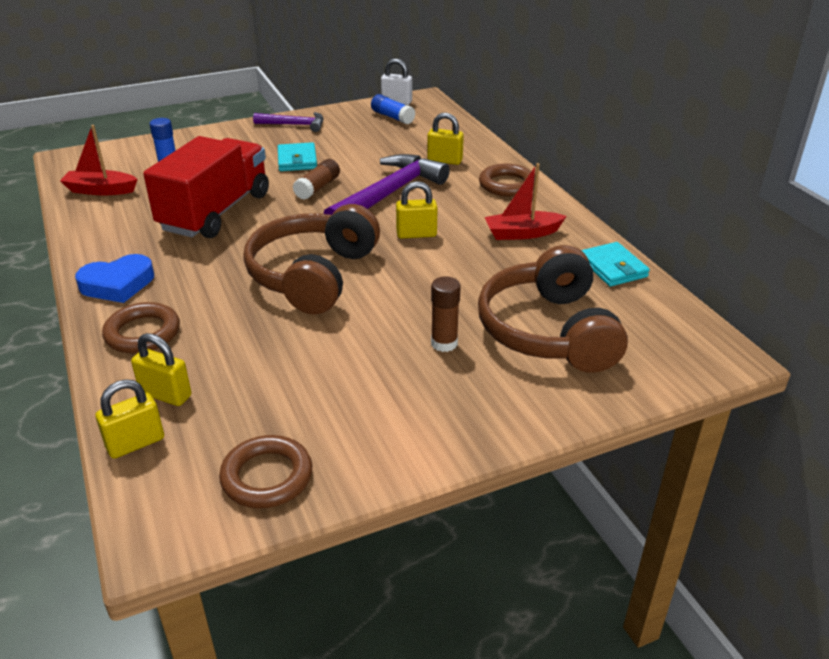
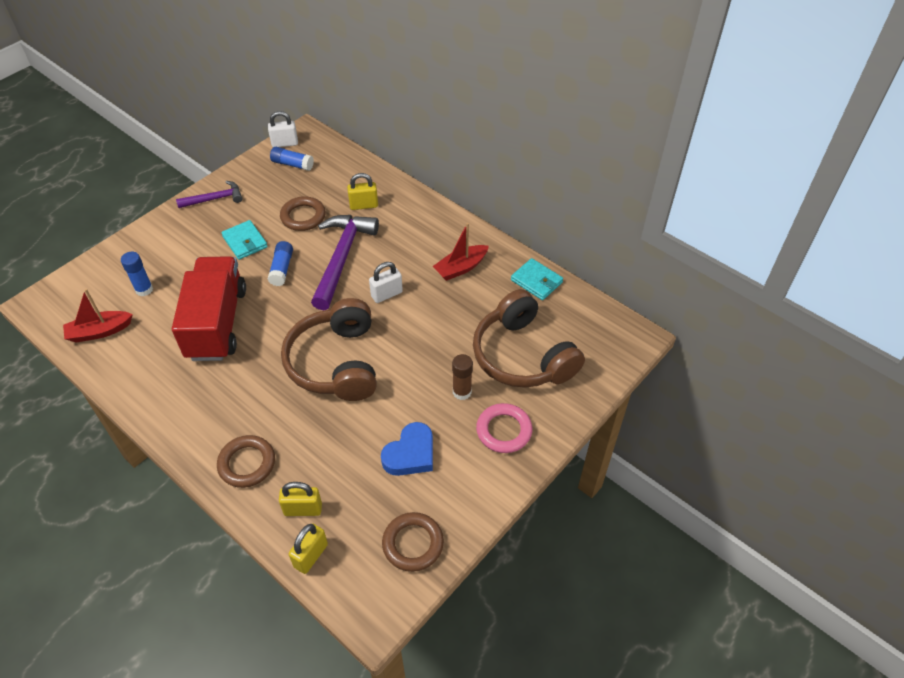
camera: 25 degrees left, 15 degrees up
blue heart [75,254,154,303] -> blue heart moved to [381,422,433,476]
brown glue stick [293,159,340,200] -> blue glue stick [267,241,293,286]
yellow padlock [396,181,438,239] -> white padlock [369,262,403,303]
brown ring [479,164,535,197] -> brown ring moved to [280,196,326,231]
none -> pink ring [476,403,532,453]

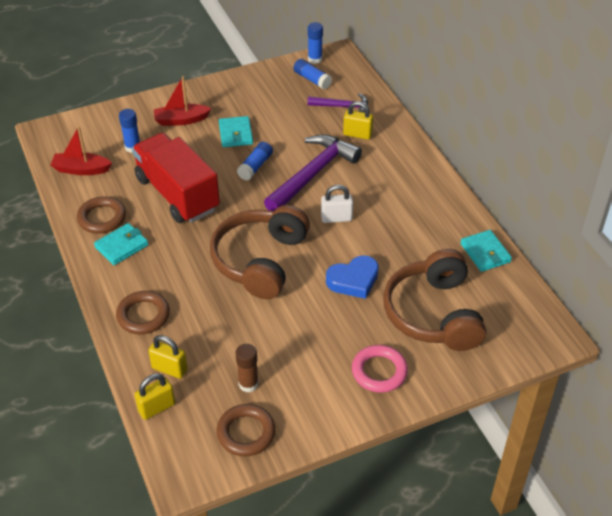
camera: 25 degrees right, 5 degrees down
red truck [172,256,246,361] -> red truck turned 60 degrees counterclockwise [132,133,220,223]
purple hammer [176,181,242,208] -> purple hammer moved to [307,93,368,113]
white padlock [268,111,298,147] -> blue glue stick [308,22,323,64]
brown ring [280,196,326,231] -> brown ring moved to [77,196,126,234]
blue heart [381,422,433,476] -> blue heart moved to [326,255,379,299]
red boat [433,223,489,281] -> red boat moved to [154,76,212,126]
brown glue stick [452,354,473,400] -> brown glue stick moved to [236,344,258,392]
none -> turquoise wallet [94,223,149,265]

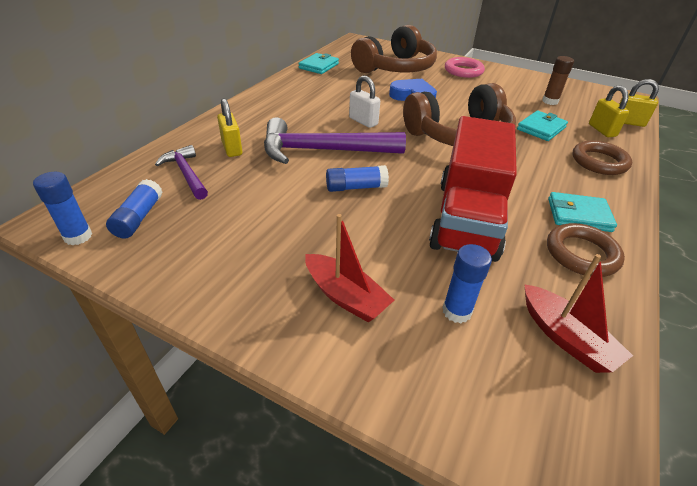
camera: 130 degrees left, 5 degrees down
brown ring [217,404,276,456] -> none
turquoise wallet [219,116,253,147] -> turquoise wallet moved to [517,111,568,141]

